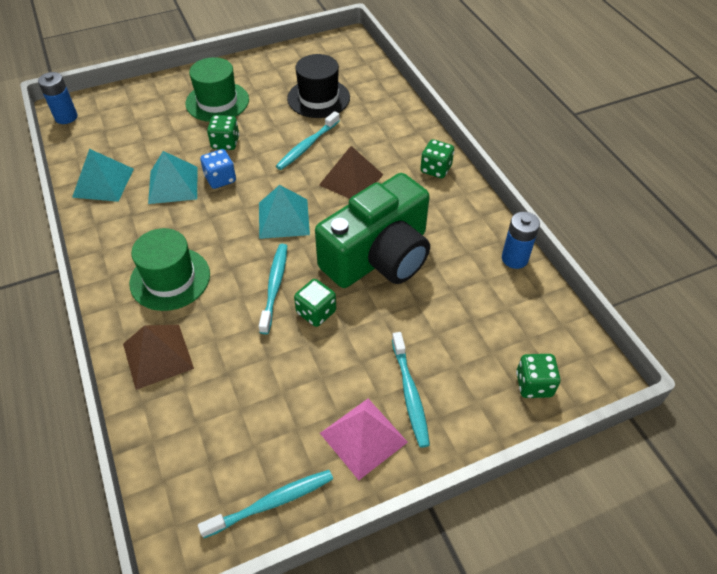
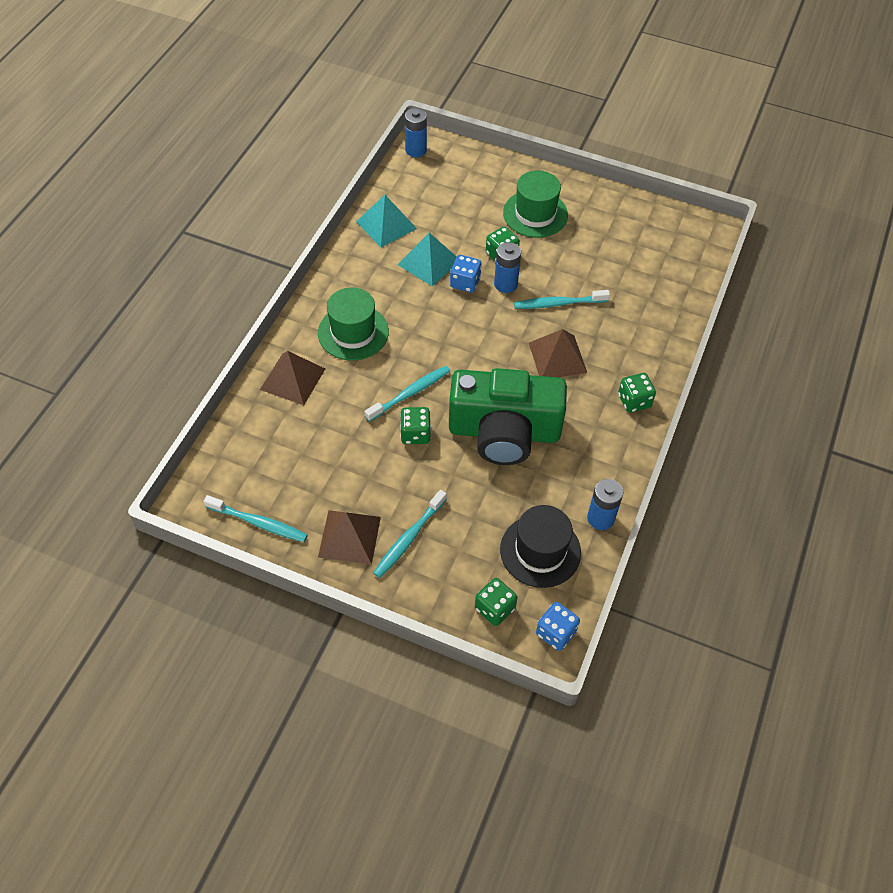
camera: 45 degrees right, 5 degrees up
turquoise pyramid [259,185,310,239] -> none
black hat [287,54,350,118] -> black hat moved to [500,505,581,588]
pink pyramid [320,399,408,480] -> brown pyramid [318,510,381,565]
none -> blue battery [494,242,521,293]
none -> blue dice [536,602,580,651]

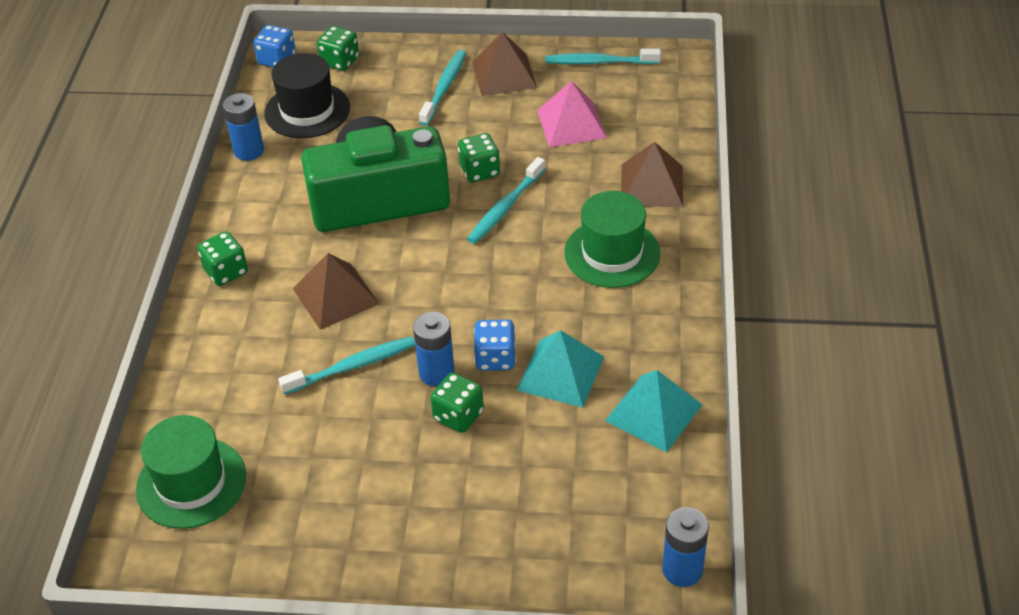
camera: 165 degrees right, 10 degrees down
green hat [503,170,568,238] -> green hat moved to [136,415,246,529]
none -> pink pyramid [537,81,607,147]

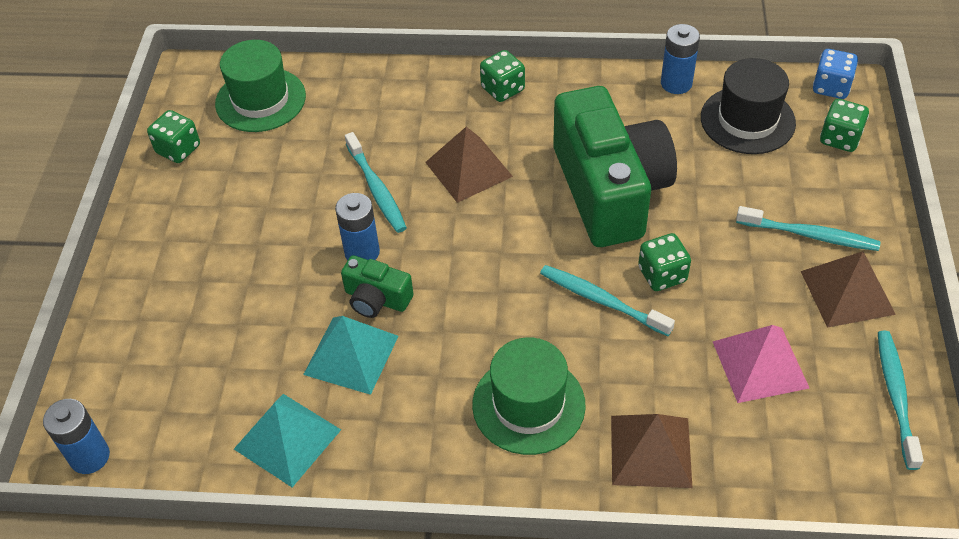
camera: 90 degrees right, 5 degrees up
green dice [430,372,484,433] -> green dice moved to [147,110,200,163]
blue dice [473,319,516,371] -> green camera [341,255,413,318]

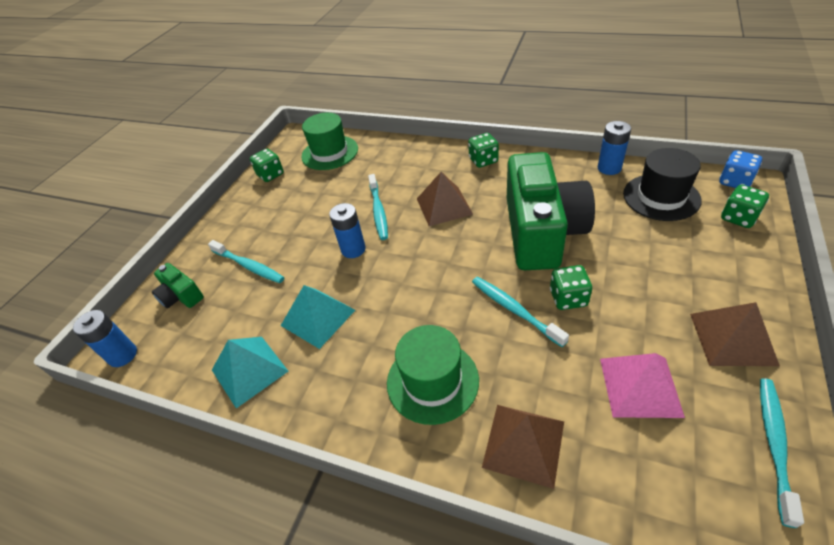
camera: 20 degrees right, 5 degrees down
green camera [341,255,413,318] -> green camera moved to [152,263,204,308]
turquoise toothbrush [736,206,880,251] -> turquoise toothbrush moved to [208,240,284,283]

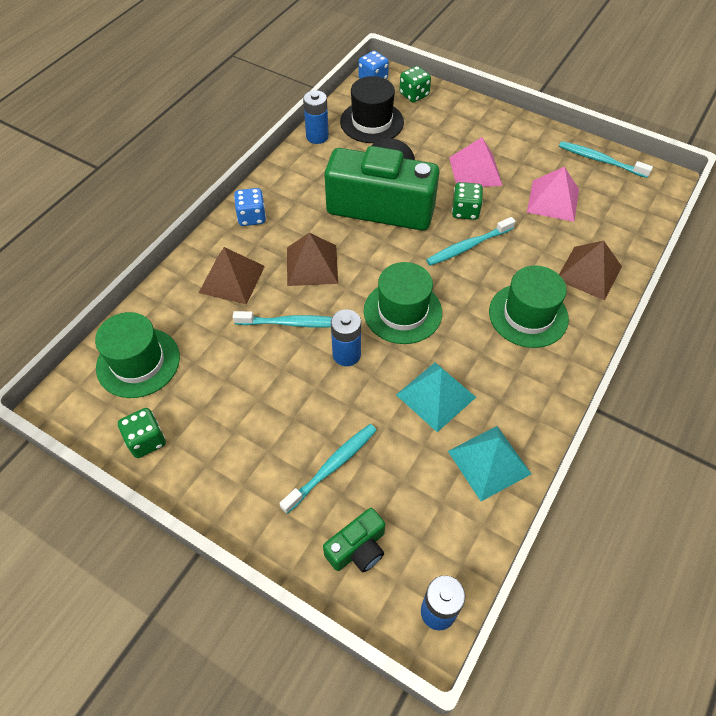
camera: 85 degrees left, 10 degrees up
green dice [468,133,499,168] -> blue dice [234,188,266,226]
brown pyramid [690,302,780,366] -> brown pyramid moved to [199,247,265,305]
none -> green hat [364,262,442,344]
none -> pink pyramid [449,137,503,187]

